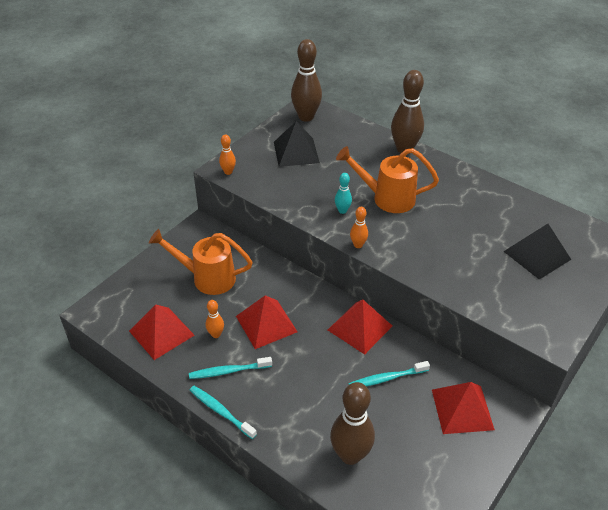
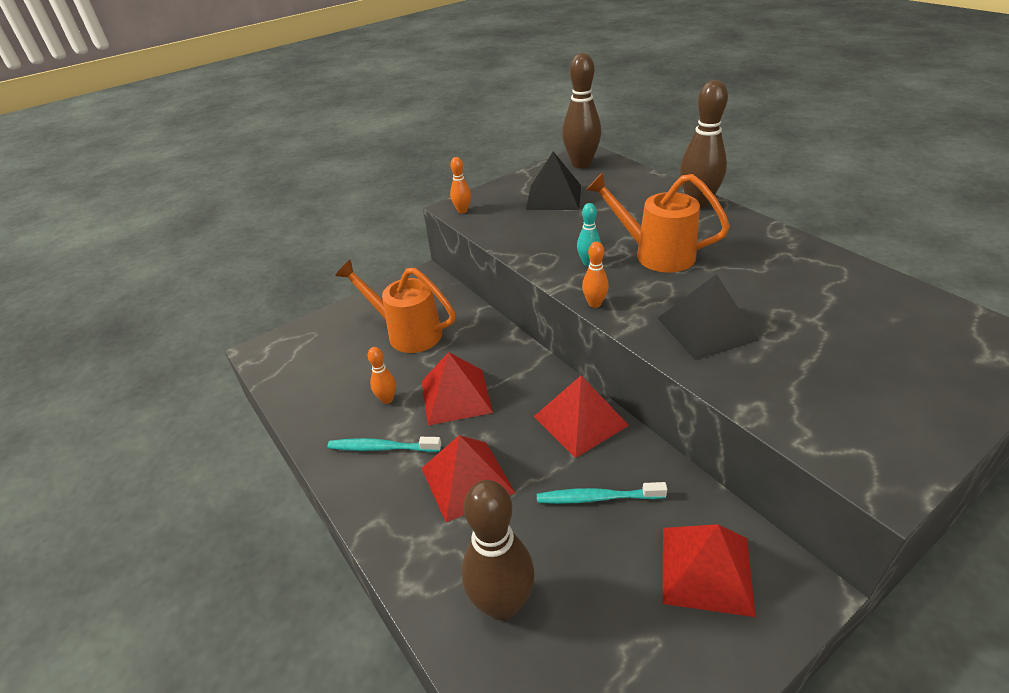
camera: 20 degrees right, 5 degrees down
red pyramid [129,304,195,360] -> red pyramid moved to [421,435,515,522]
turquoise toothbrush [190,386,257,439] -> none
black pyramid [503,224,571,280] -> black pyramid moved to [657,274,759,360]

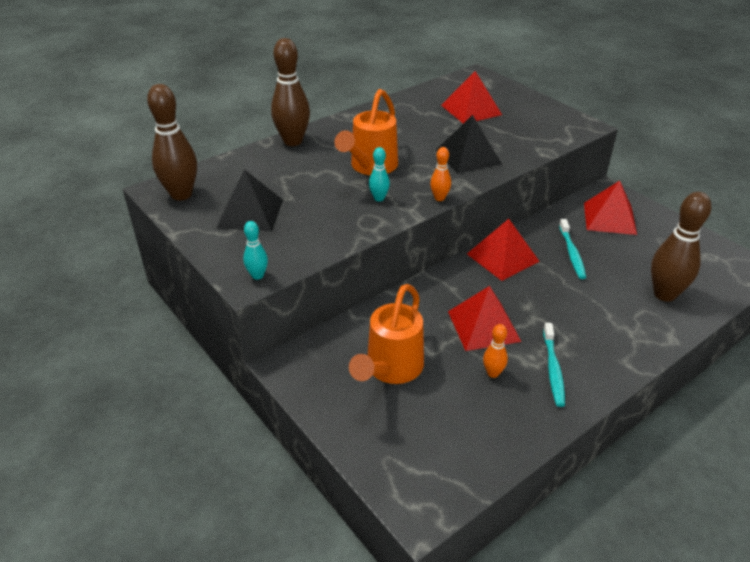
camera: 95 degrees left, 0 degrees up
red pyramid [421,435,515,522] -> red pyramid moved to [441,71,502,123]
orange bowling pin [450,157,471,213] -> turquoise bowling pin [243,221,268,280]

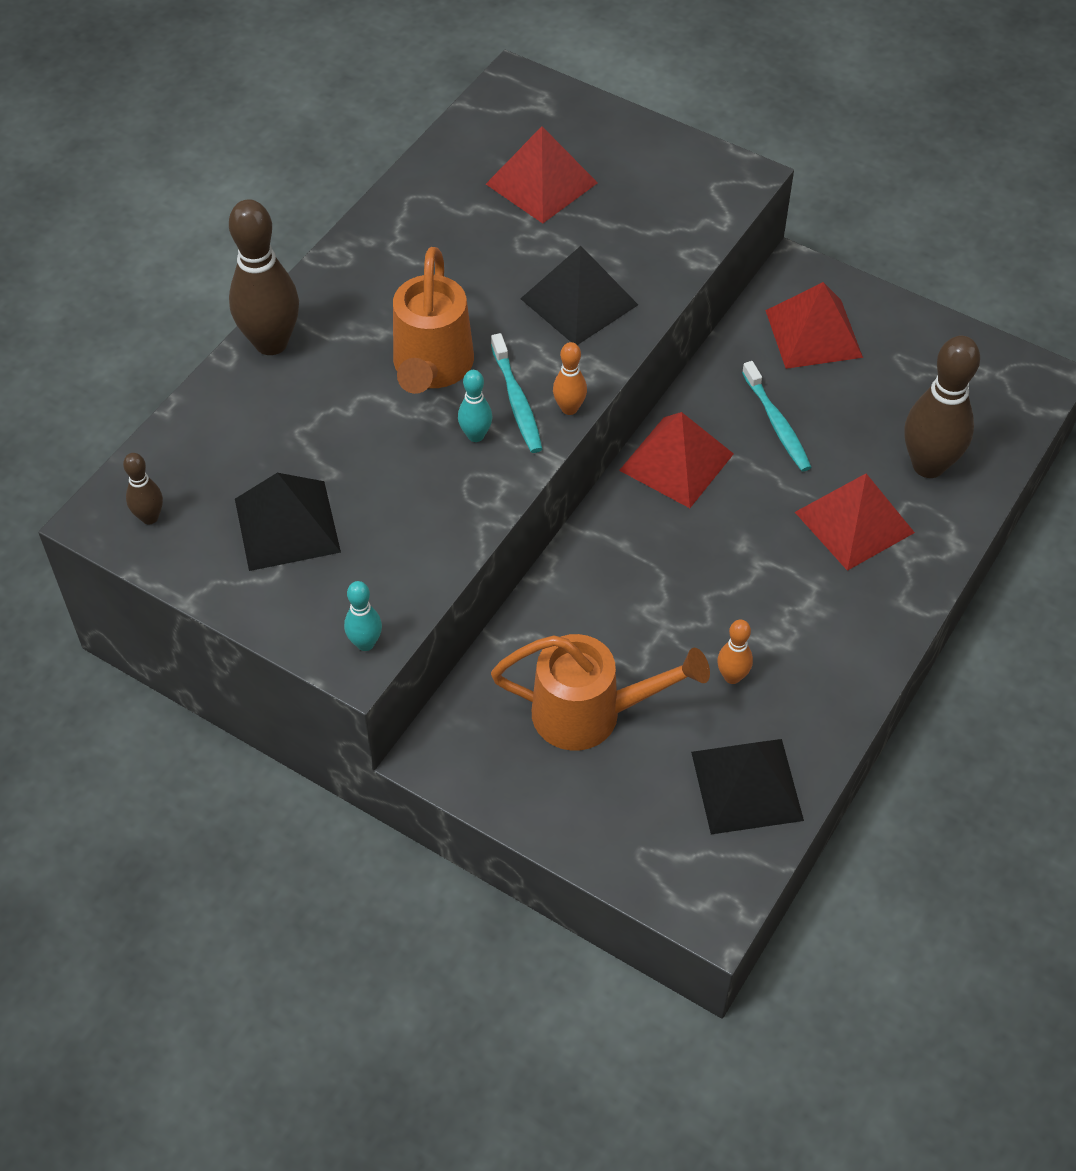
camera: 20 degrees left, 15 degrees up
brown bowling pin [147,84,197,200] -> brown bowling pin [123,453,163,524], size x0.49
orange watering can [349,284,424,384] -> orange watering can turned 90 degrees counterclockwise [491,634,710,751]
red pyramid [448,286,522,351] -> red pyramid moved to [795,474,915,571]
turquoise toothbrush [543,323,565,407] -> turquoise toothbrush moved to [491,333,542,453]
none -> black pyramid [691,739,804,834]

